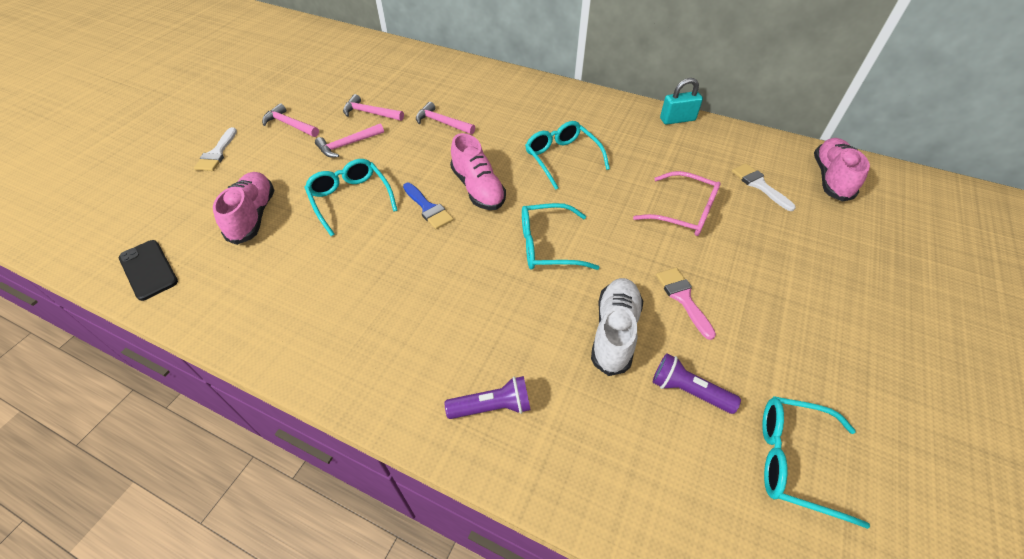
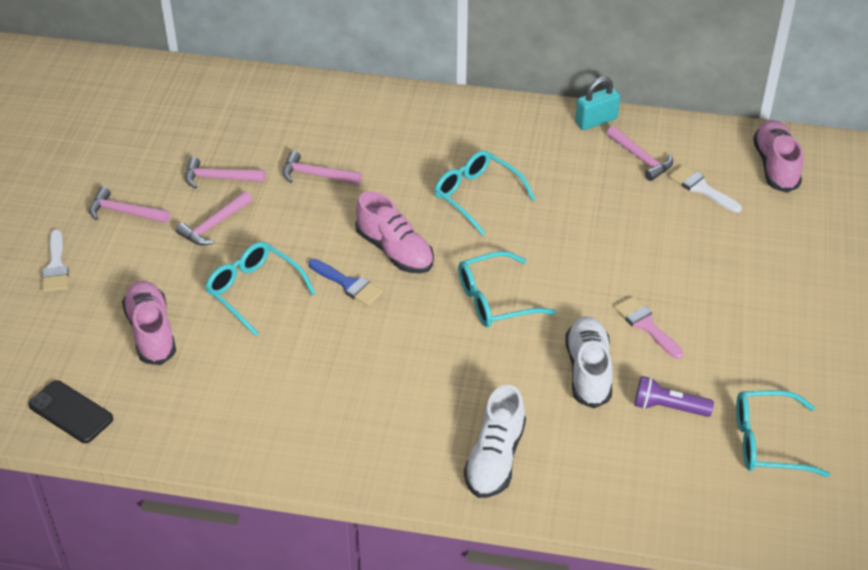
camera: 15 degrees left, 5 degrees down
purple flashlight [445,376,530,419] -> white shoe [464,385,526,498]
pink glasses [633,171,721,236] -> none
none -> pink hammer [607,126,673,181]

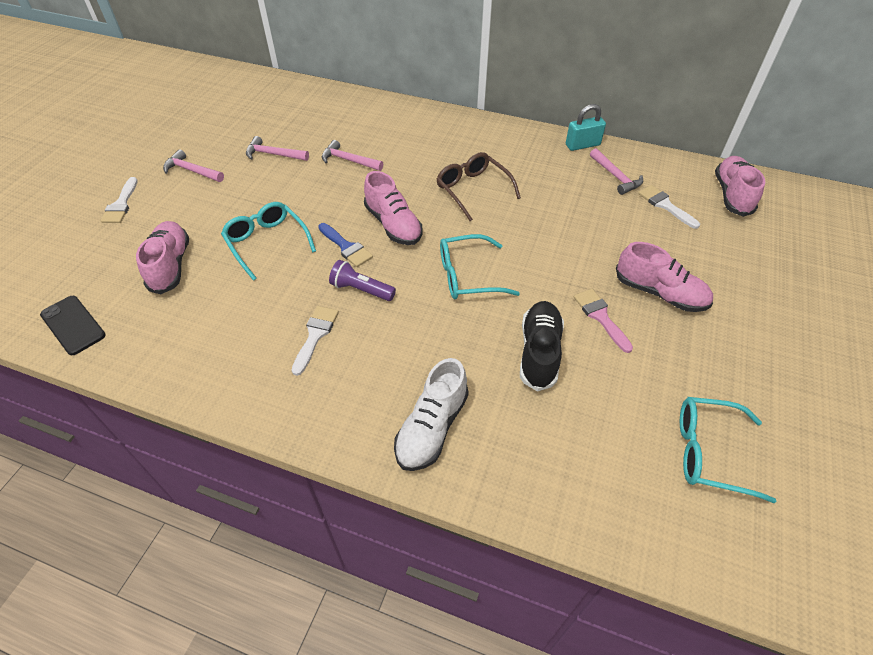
camera: 10 degrees right, 5 degrees up
pink hammer [176,191,252,246] -> none
turquoise glasses [435,150,535,235] -> brown glasses [436,152,521,221]
white shoe [565,316,613,408] -> black shoe [520,301,564,391]
purple flashlight [634,376,714,417] -> purple flashlight moved to [329,260,396,301]
none -> white brush [291,306,339,376]
none -> pink shoe [616,242,713,312]

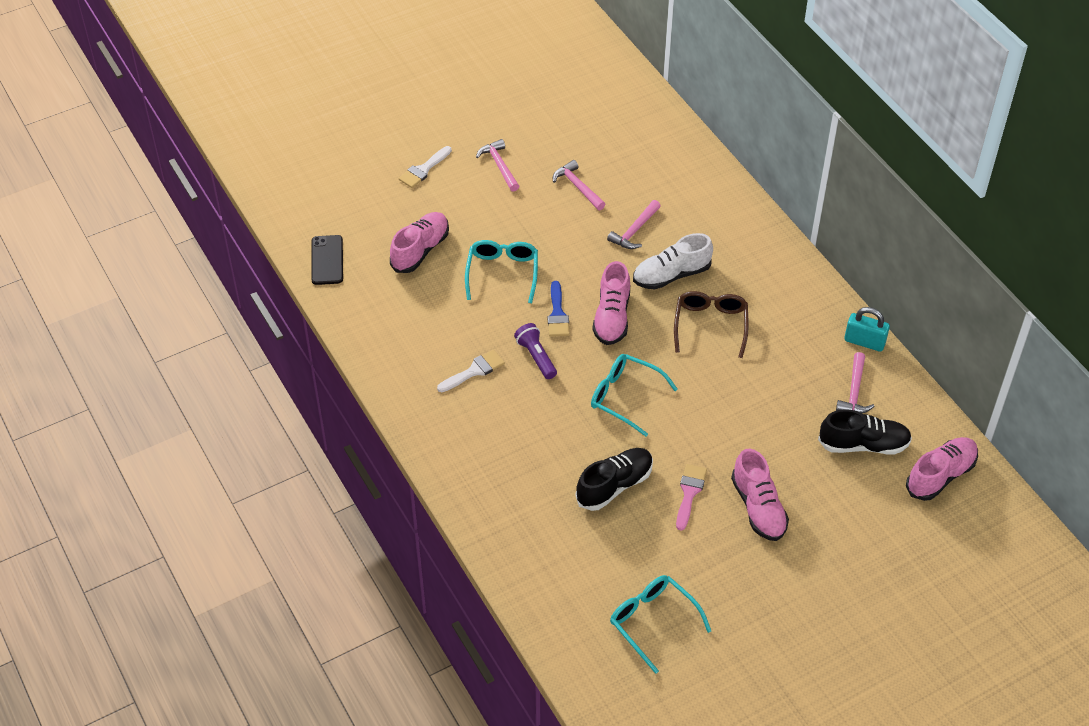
camera: 40 degrees right, 0 degrees up
pink hammer [322,140,383,171] -> pink hammer turned 120 degrees counterclockwise [607,200,661,249]
white shoe [394,358,469,471] -> white shoe moved to [633,233,713,290]
white brush [638,185,700,229] -> black shoe [818,409,912,454]

